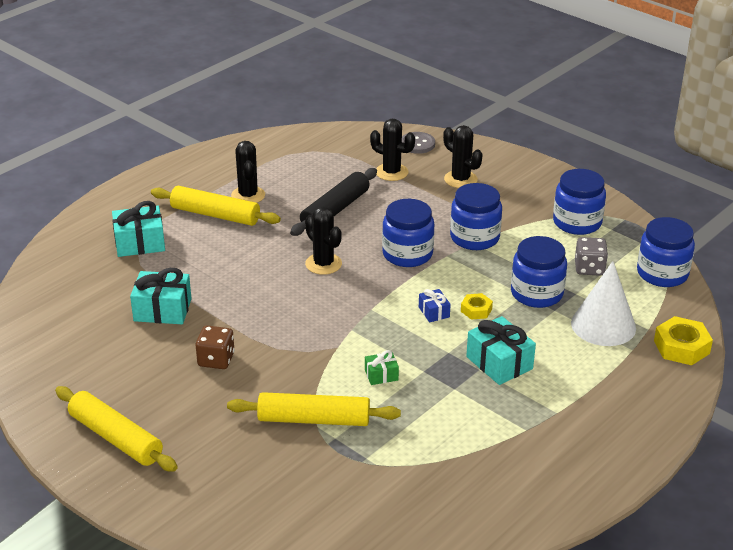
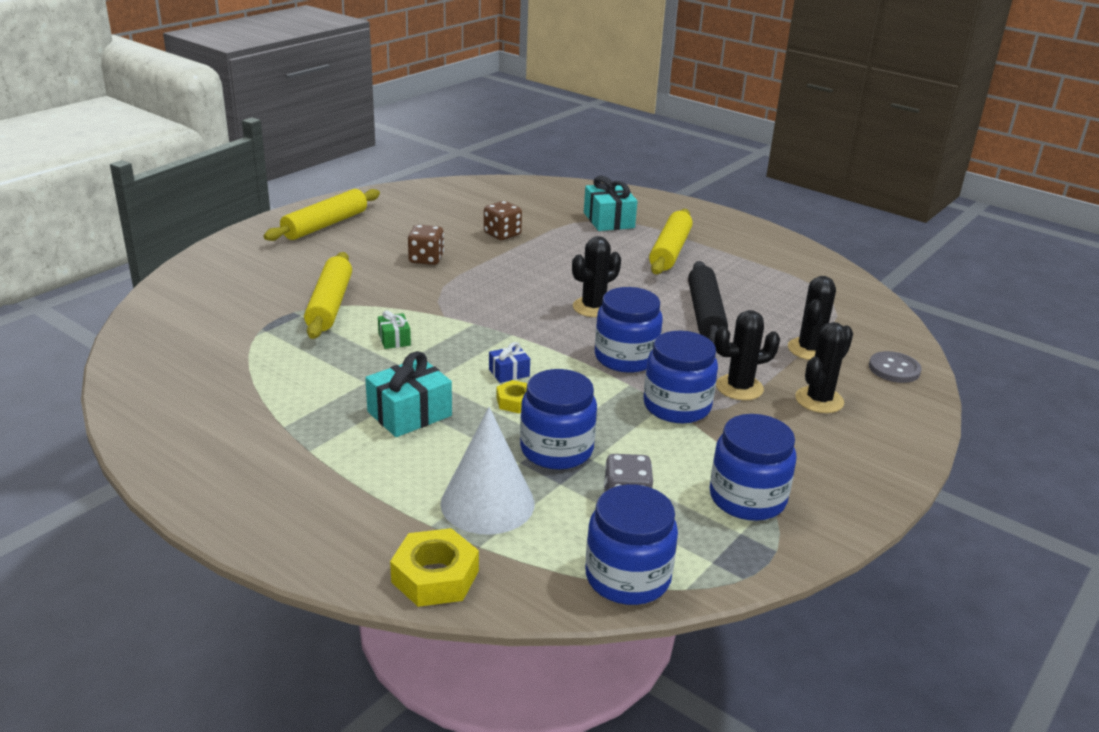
camera: 85 degrees right, 5 degrees down
turquoise gift [130,268,192,324] -> brown dice [484,201,522,240]
black cactus [231,141,265,203] -> black cactus moved to [714,310,780,400]
black rolling pin [290,168,377,236] -> black rolling pin turned 60 degrees clockwise [688,261,728,343]

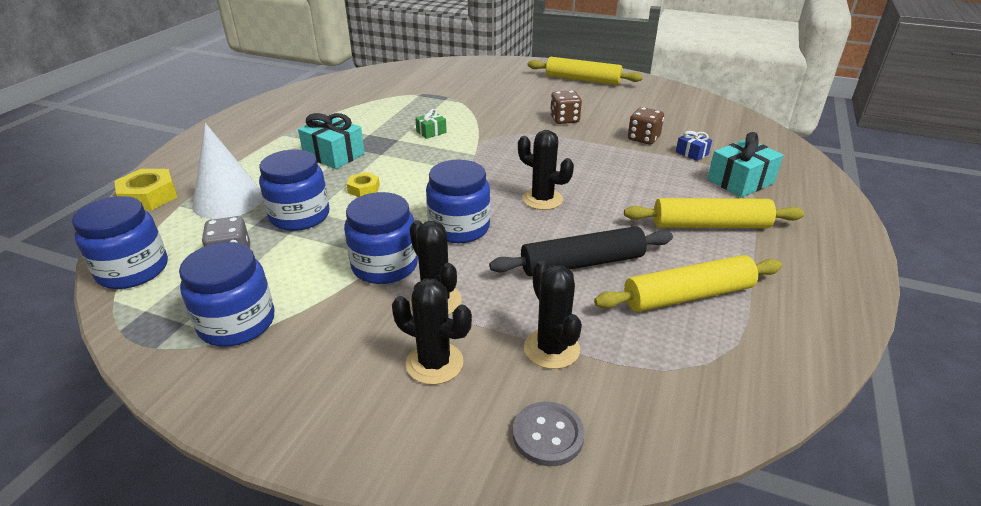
camera: 75 degrees right, 5 degrees up
yellow rolling pin [304,252,352,339] -> yellow rolling pin moved to [594,255,782,312]
blue gift [489,342,530,383] -> blue gift moved to [676,131,712,161]
black cactus [788,276,836,360] -> black cactus turned 60 degrees clockwise [524,260,582,369]

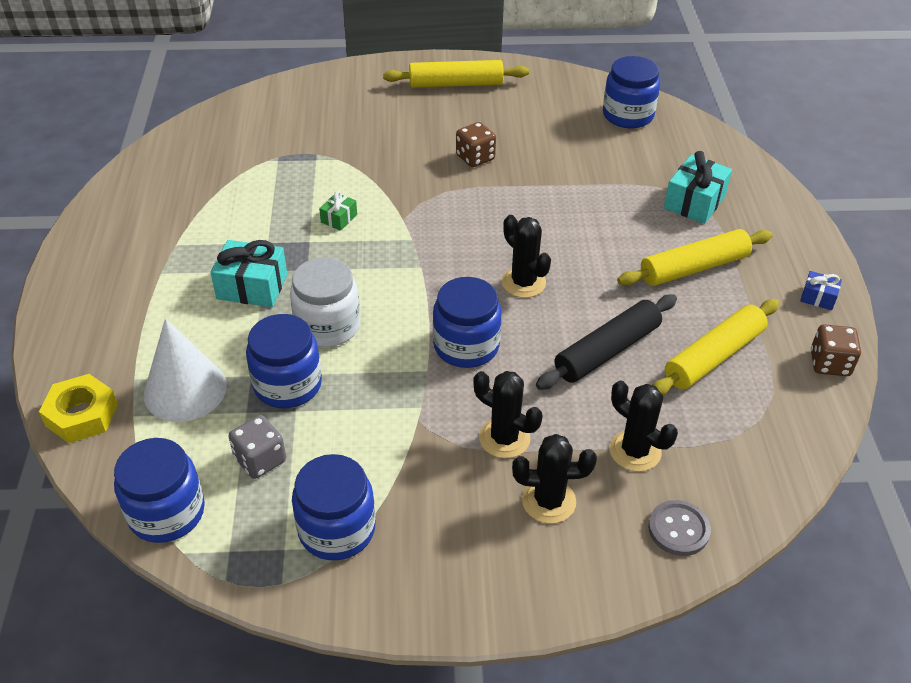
camera: 25 degrees left, 10 degrees up
blue jar [344,192,418,284] -> blue jar moved to [603,56,660,128]
yellow nut [347,172,380,197] -> white jar [290,257,360,347]
black cactus [518,130,574,210] -> black cactus turned 45 degrees clockwise [502,215,551,298]
brown dice [628,107,664,145] -> brown dice moved to [811,324,861,376]
blue gift [676,131,712,161] -> blue gift moved to [800,271,842,310]

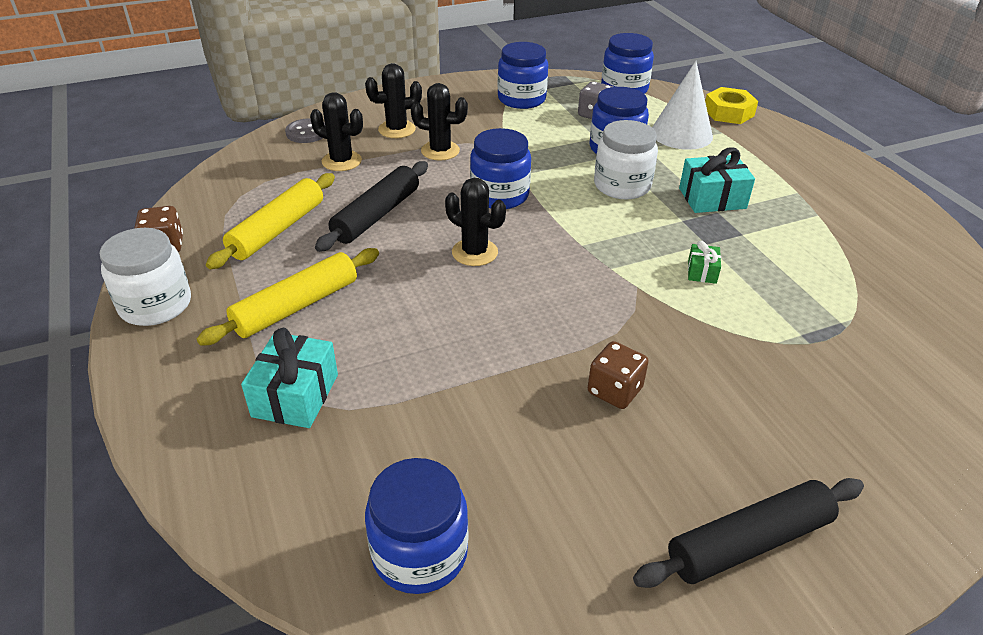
camera: 160 degrees right, 5 degrees down
yellow rolling pin [383,60,529,88] -> black rolling pin [633,478,864,588]
blue gift [800,271,842,310] -> white jar [100,228,191,326]

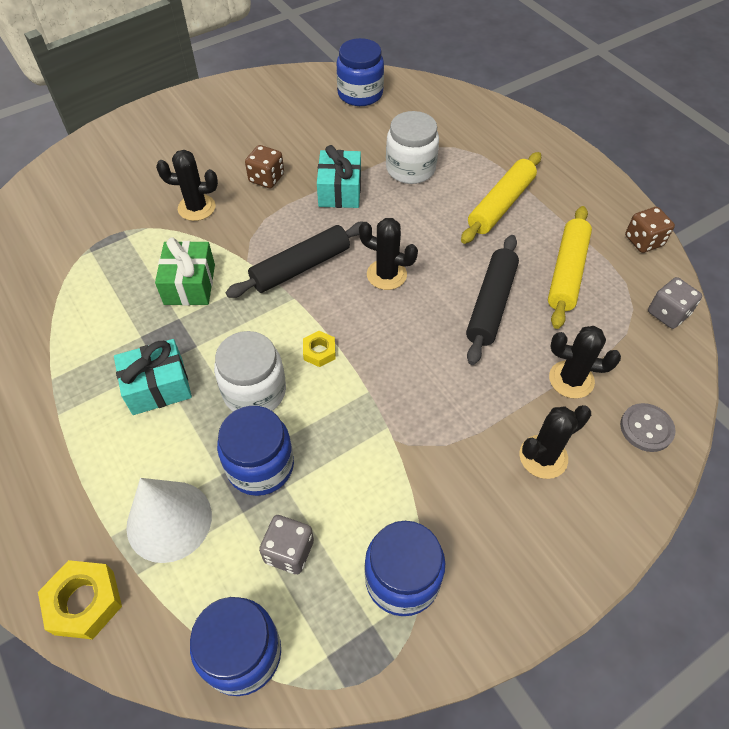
camera: 170 degrees right, 15 degrees up
white jar [100,228,191,326] -> white jar moved to [386,111,439,184]
turquoise gift [241,328,338,428] -> turquoise gift moved to [317,145,361,208]
black cactus [411,83,468,161] -> black cactus moved to [156,150,218,221]
blue jar [470,128,531,209] -> none
black rolling pin [633,478,864,588] -> black rolling pin moved to [226,222,363,298]
green gift [688,241,721,284] -> green gift [155,237,215,306], size x1.86
none -> yellow nut [303,331,336,367]
none -> grey dice [648,277,702,329]

